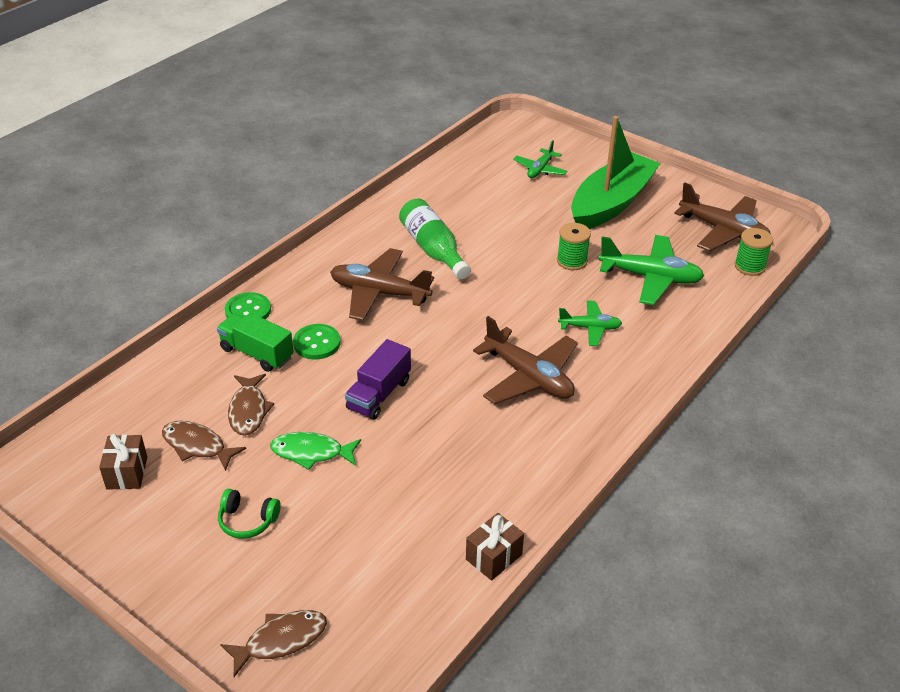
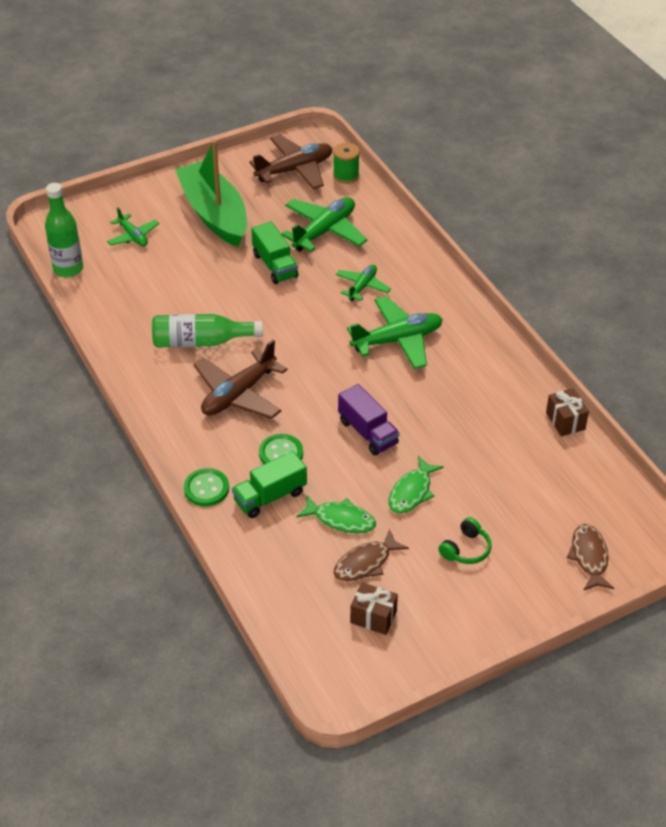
camera: 65 degrees left, 5 degrees up
brown fish [228,374,274,436] -> green fish [296,496,376,533]
brown plane [473,316,578,404] -> green plane [347,296,443,369]
green spool [557,223,591,270] -> green truck [251,221,299,284]
none -> green bottle [45,183,83,277]

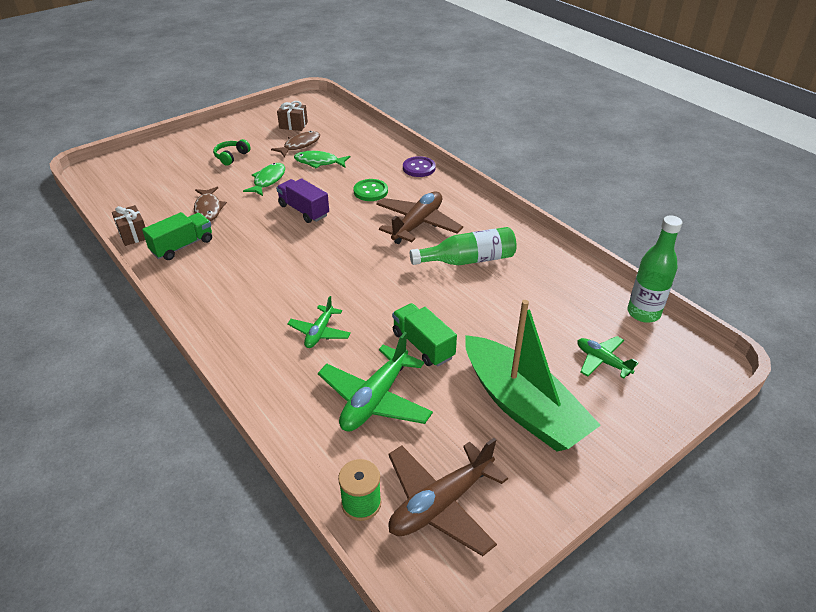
camera: 170 degrees right, 5 degrees down
green button [184,468,229,506] -> purple button [403,156,436,177]
green truck [232,451,307,518] -> green truck moved to [142,212,212,260]
green plane [347,296,443,369] -> none
brown fish [567,524,614,591] -> brown fish moved to [194,187,227,221]

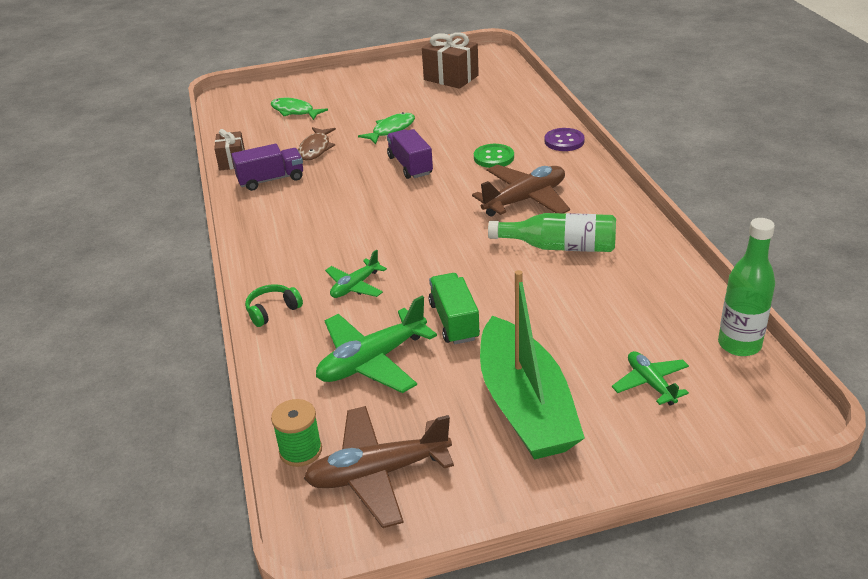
camera: 25 degrees right, 5 degrees down
green truck [142,212,212,260] -> purple truck [231,144,303,191]
green headphones [213,139,251,166] -> green headphones moved to [245,284,303,327]
brown fish [271,131,320,157] -> none
brown gift [277,101,308,131] -> brown gift [422,32,479,89], size x1.59
green fish [294,151,350,169] -> green fish moved to [271,98,328,120]

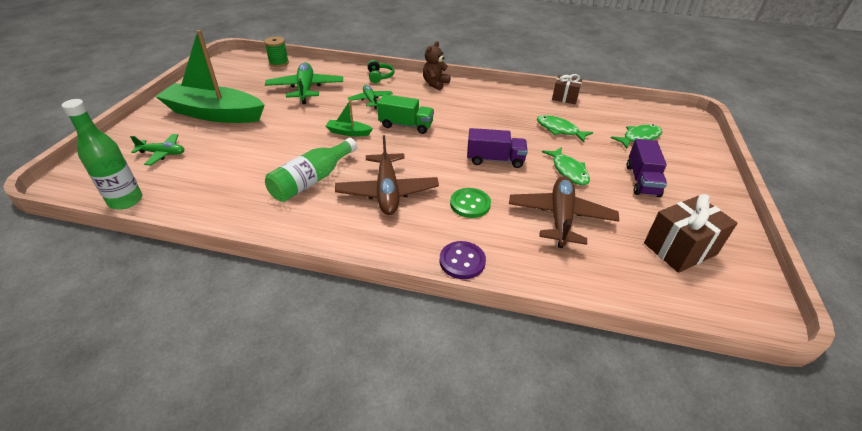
camera: 115 degrees right, 5 degrees up
purple truck [231,144,303,191] -> purple truck moved to [627,139,667,197]
brown fish [298,127,336,161] -> green fish [537,115,594,142]
brown plane [304,406,454,528] -> brown plane moved to [509,176,619,248]
green truck [429,273,480,344] -> green truck moved to [377,94,434,134]
none -> green boat [326,100,373,136]
none -> brown teddy bear [423,41,451,90]

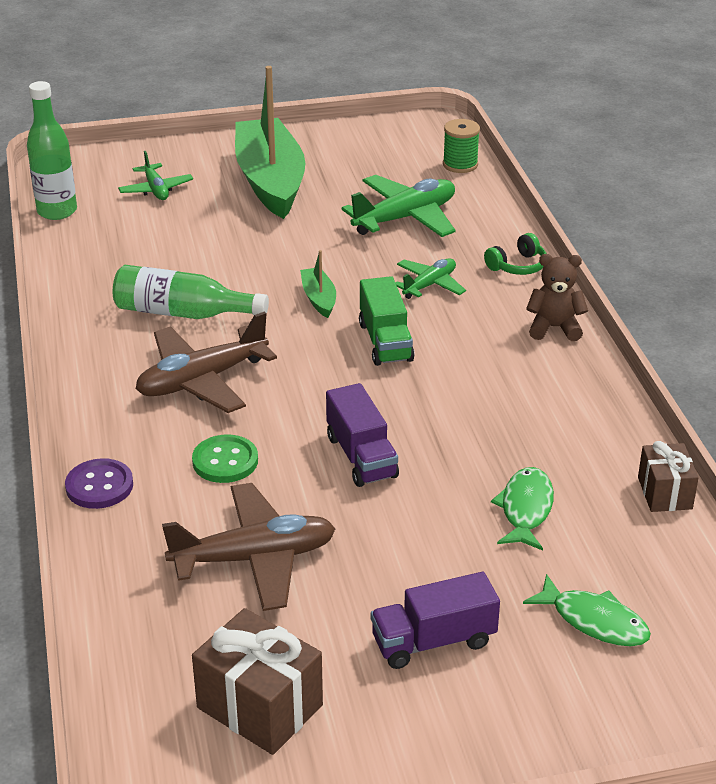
camera: 65 degrees right, 5 degrees down
green fish [542,147,590,185] -> none

